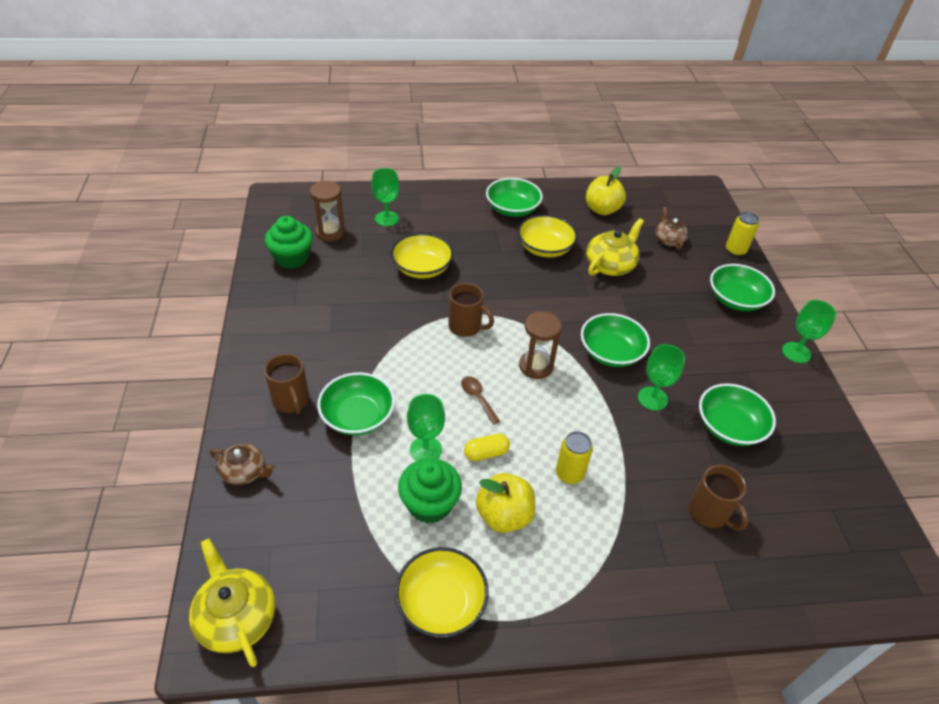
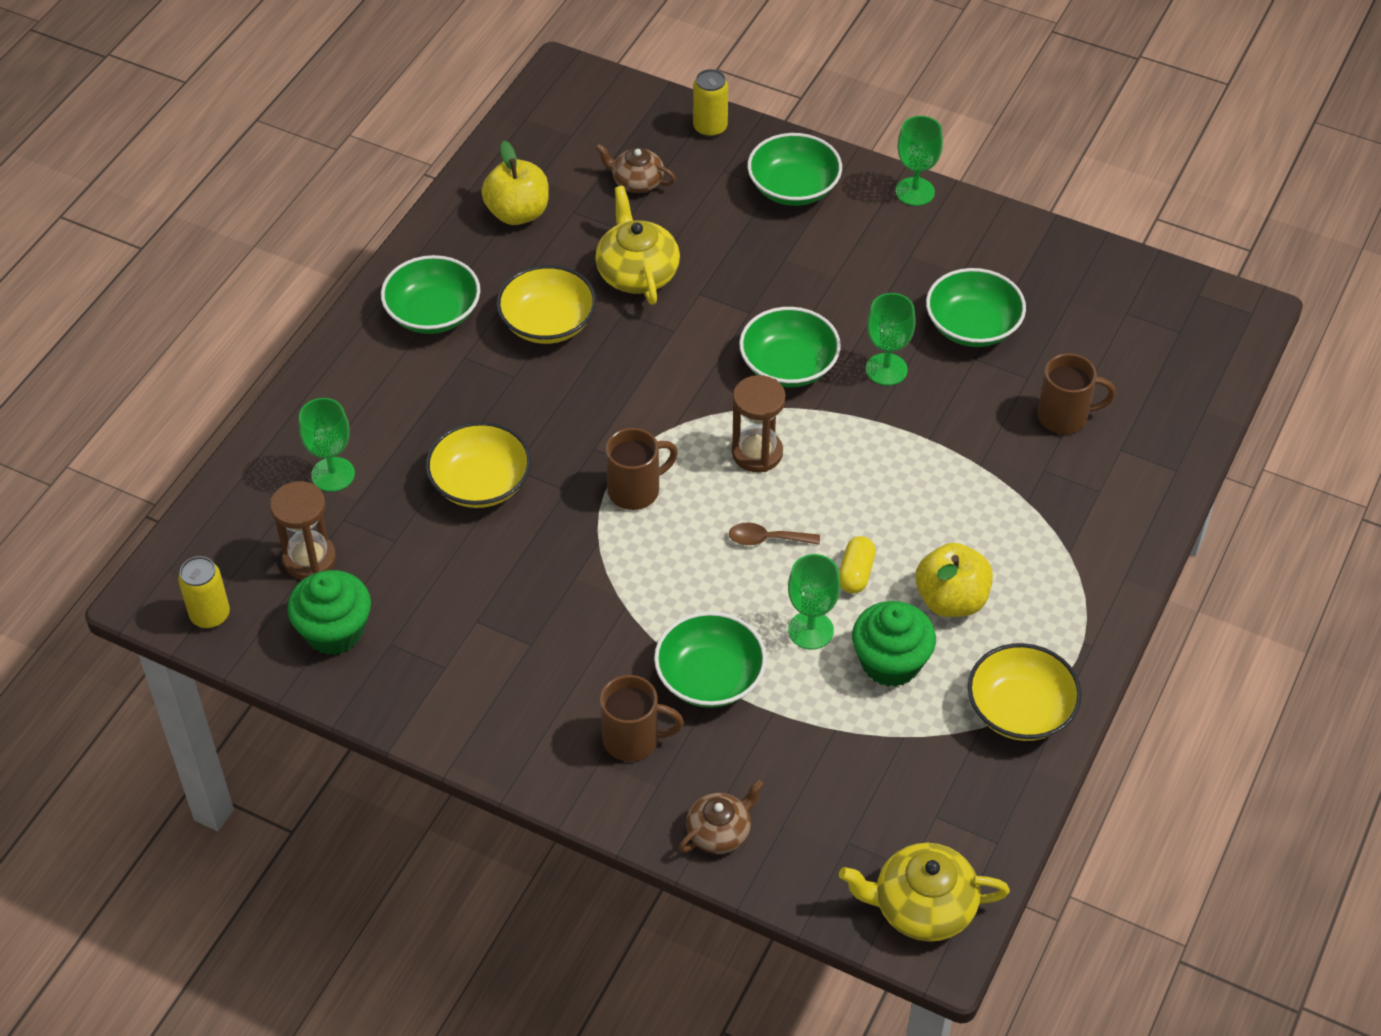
camera: 55 degrees left, 5 degrees up
yellow can [556,431,593,484] -> yellow can moved to [178,556,230,629]

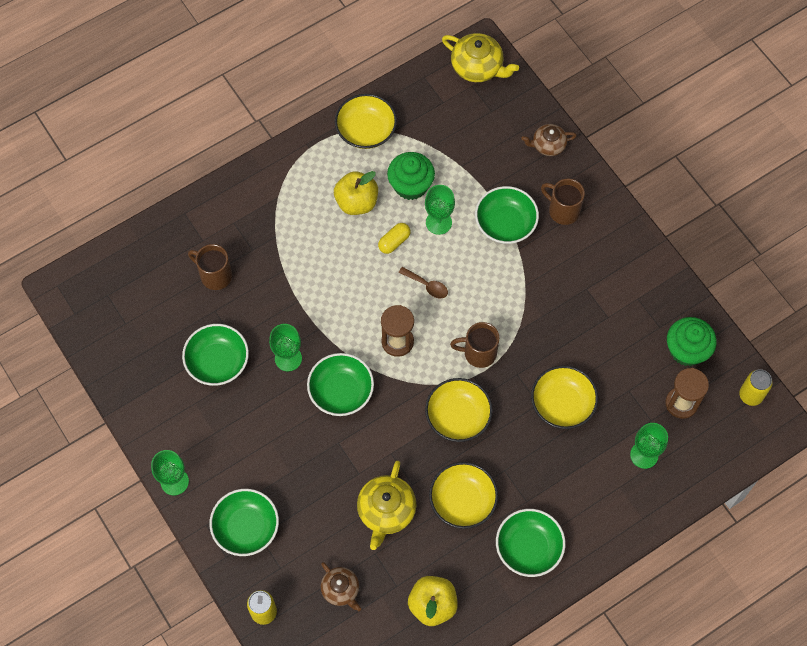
camera: 150 degrees left, 15 degrees up
none -> yellow bowl [425,378,493,442]

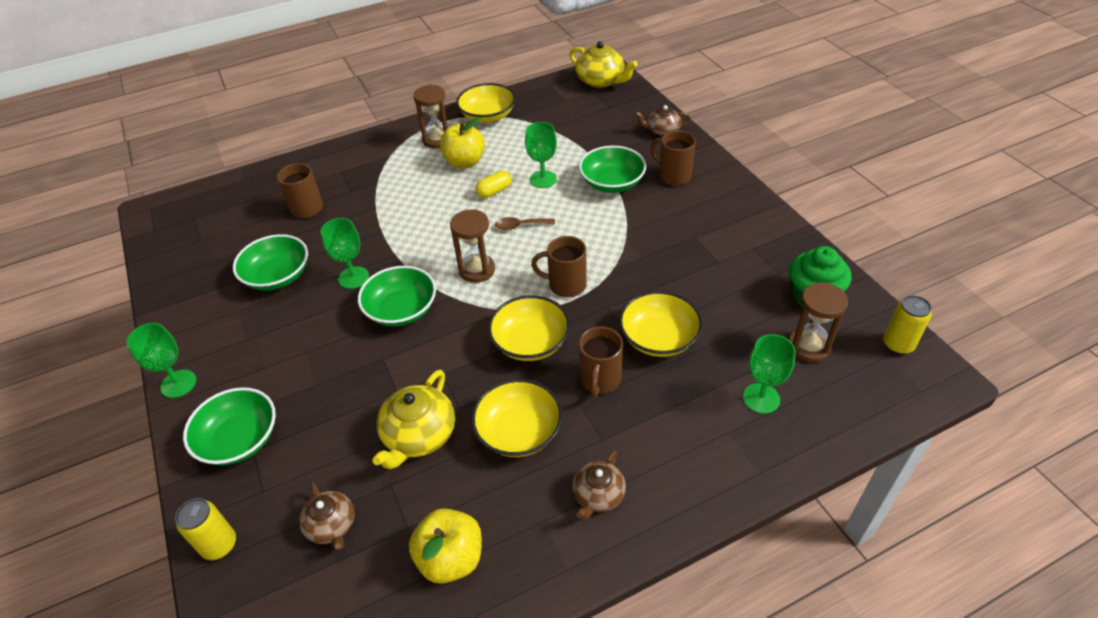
camera: 10 degrees right, 20 degrees down
green cupcake [387,152,435,200] -> none
brown spoon [398,267,448,298] -> brown spoon turned 135 degrees clockwise [495,217,555,230]
green bowl [496,509,565,577] -> brown teapot [572,450,626,520]
none -> brown hourglass [413,84,448,149]
none -> brown mug [579,326,623,397]

